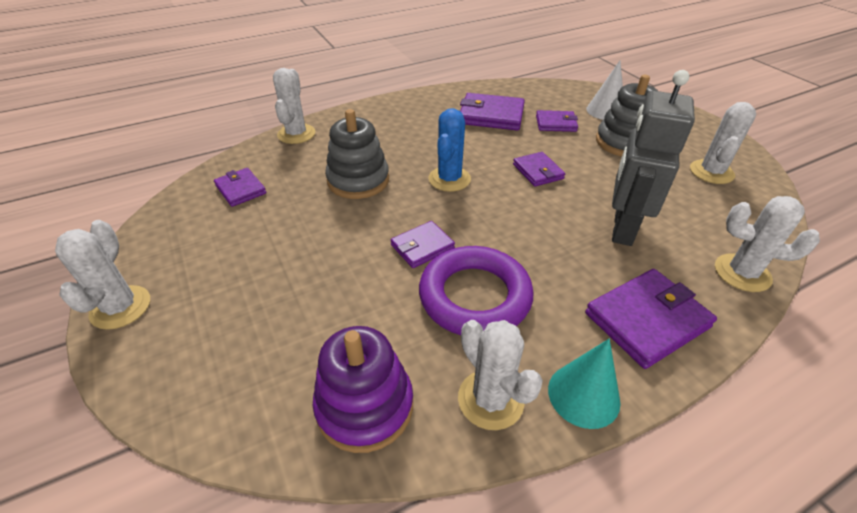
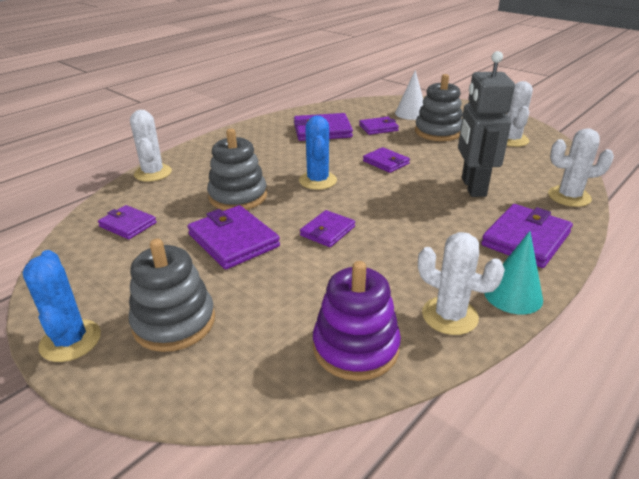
camera: 20 degrees left, 10 degrees down
white cactus [55,220,150,330] -> blue cactus [23,250,101,362]
purple ring [419,246,533,335] -> none
none -> grey stacking toy [129,238,215,352]
none -> purple wallet [187,205,280,269]

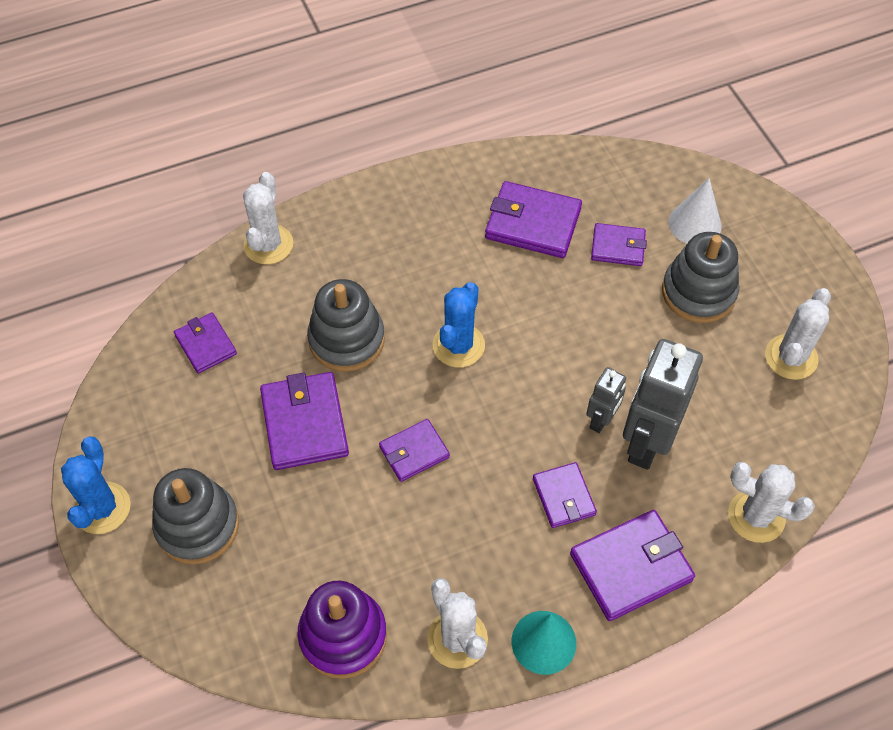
camera: 25 degrees right, 25 degrees up
purple wallet [363,147,410,173] -> purple wallet moved to [533,462,597,528]
none -> grey robot [586,367,626,433]

